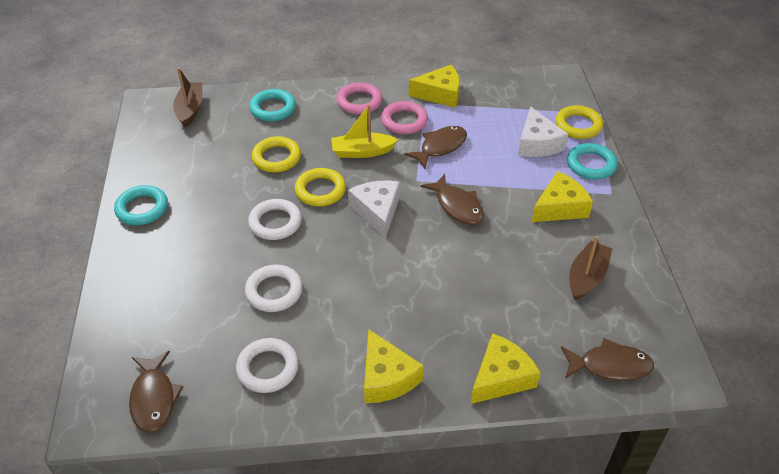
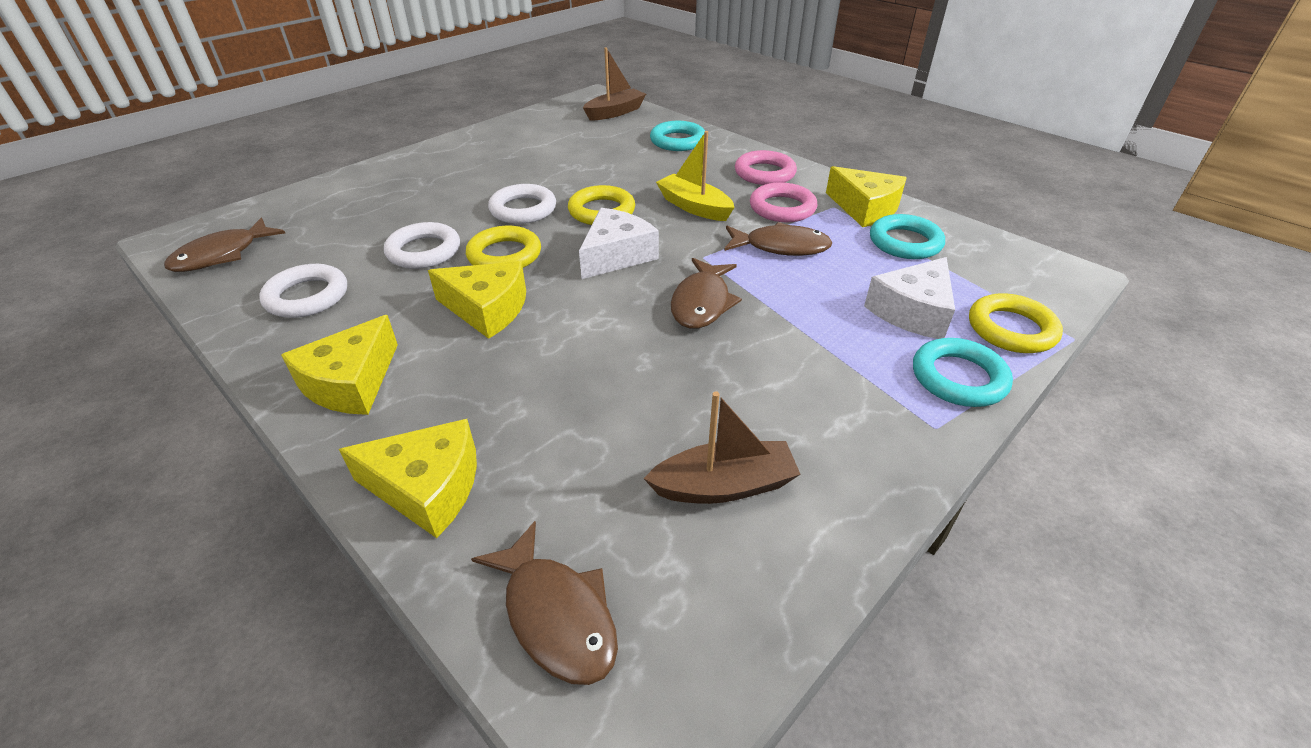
camera: 50 degrees right, 5 degrees down
turquoise ring [114,185,168,225] -> turquoise ring moved to [870,214,945,259]
yellow ring [252,136,301,172] -> yellow ring moved to [466,226,541,268]
yellow cheese [532,171,593,222] -> yellow cheese moved to [428,261,526,339]

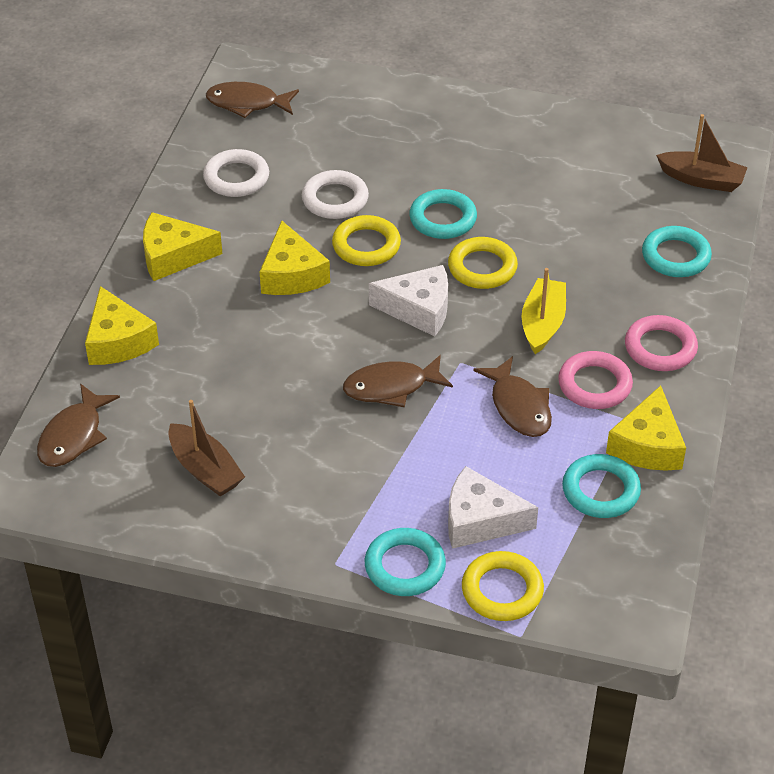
camera: 60 degrees right, 5 degrees up
white ring [488,184,556,224] -> turquoise ring [409,189,477,239]

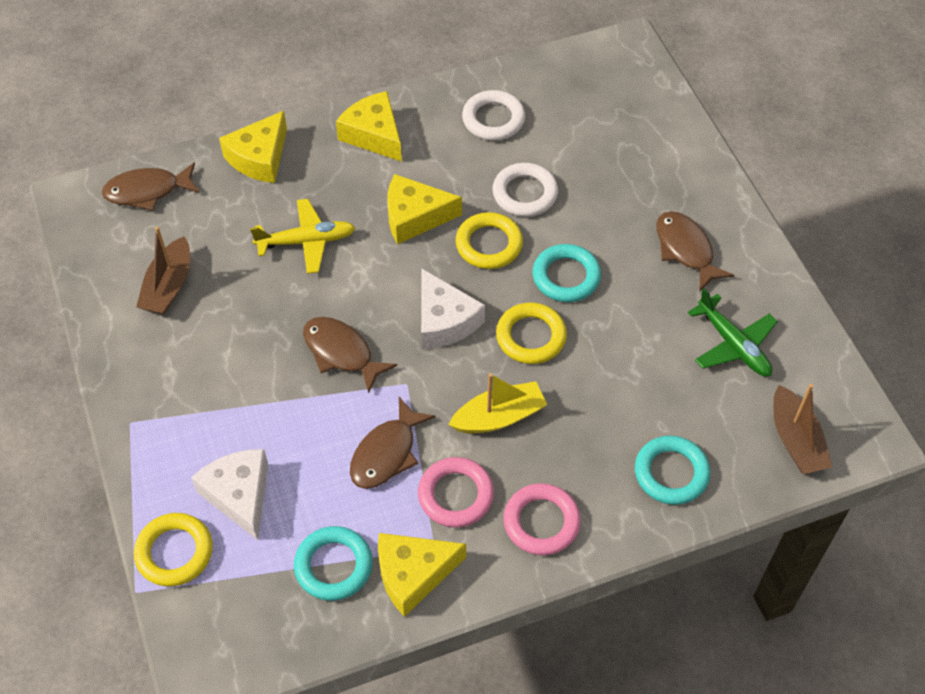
camera: 55 degrees right, 10 degrees up
brown fish [206,82,299,118] -> brown fish moved to [656,211,734,291]
yellow cheese [260,221,330,295] -> yellow cheese turned 45 degrees clockwise [387,174,462,244]
turquoise ring [365,528,446,596] -> none
none -> yellow plane [250,199,355,274]
none -> green plane [688,288,778,376]

